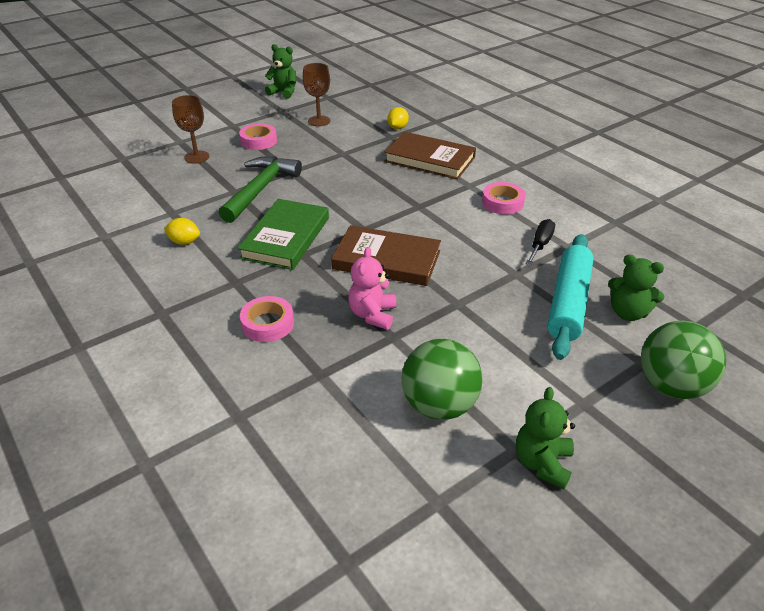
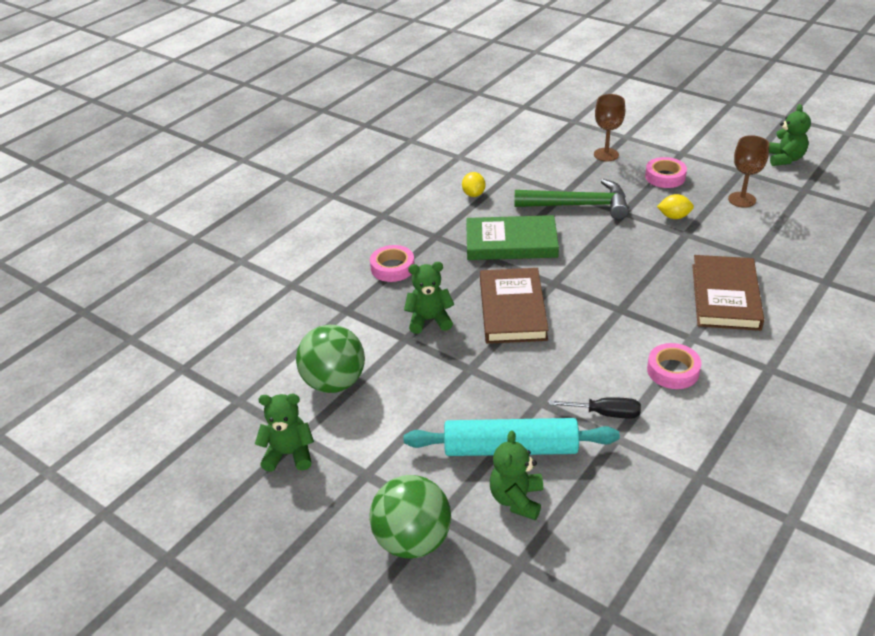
camera: 75 degrees right, 0 degrees up
pink teddy bear [348,247,396,330] -> green teddy bear [404,262,454,334]
yellow lemon [387,107,409,129] -> yellow lemon moved to [657,194,694,219]

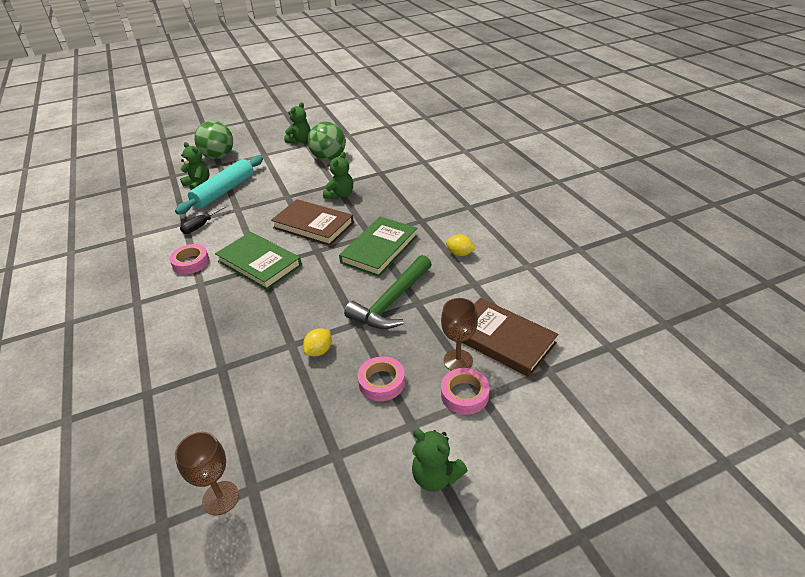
camera: 120 degrees right, 0 degrees up
pink tape [370,245,414,282] -> pink tape moved to [441,368,490,415]
brown book [692,255,764,331] -> brown book moved to [462,298,558,377]
brown goblet [728,135,769,208] -> brown goblet moved to [175,432,239,515]
green teddy bear [769,104,811,166] -> green teddy bear moved to [412,429,468,492]
none -> green book [215,232,302,290]

